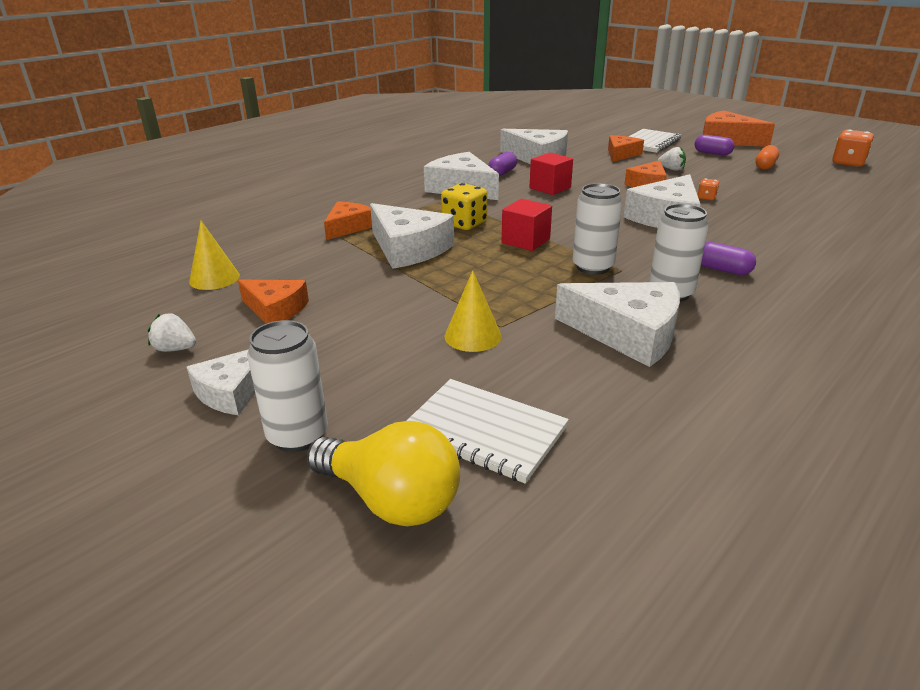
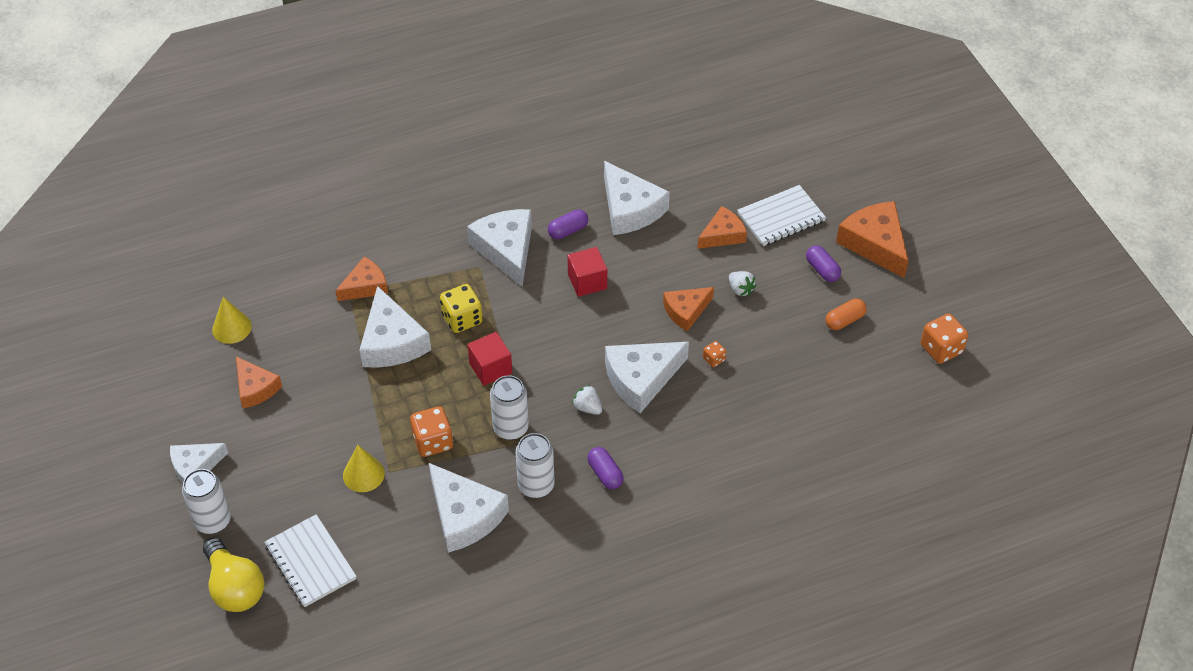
camera: 25 degrees right, 20 degrees up
white strawberry [148,314,196,352] -> white strawberry moved to [572,385,602,415]
none -> orange dice [410,406,453,457]

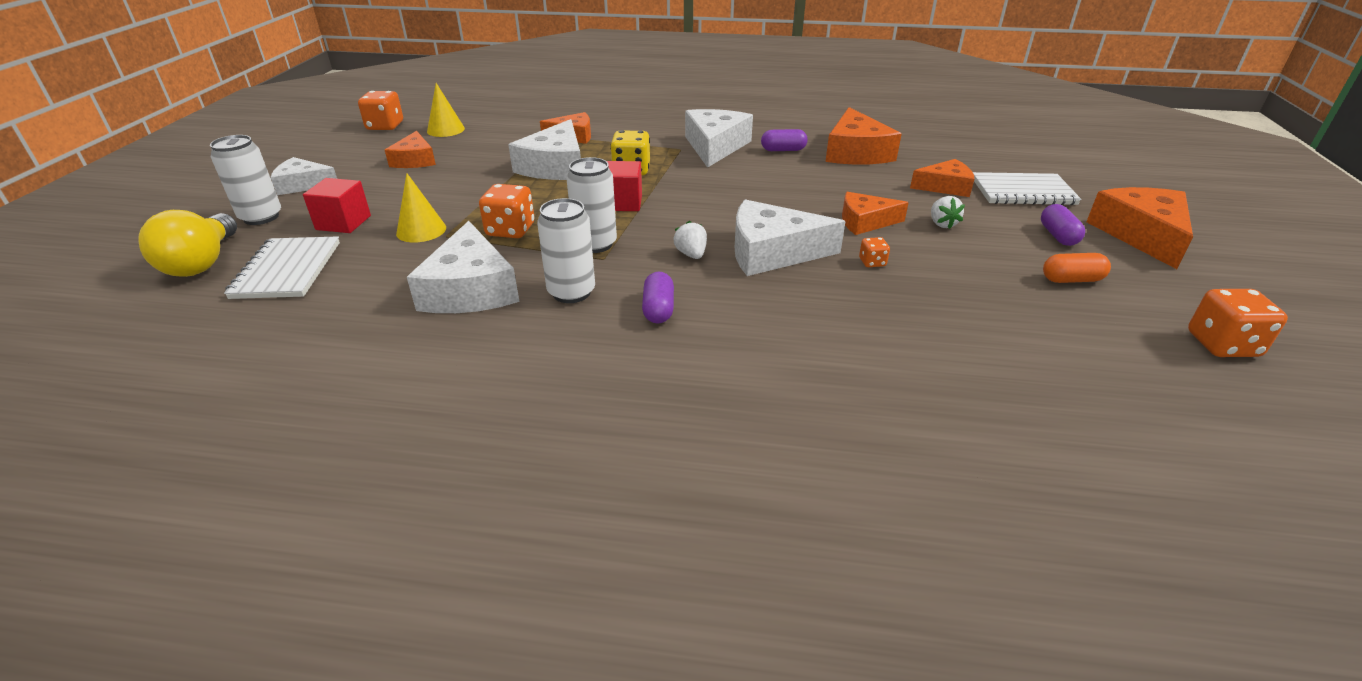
camera: 30 degrees right, 15 degrees down
red cube [567,247,607,297] -> red cube moved to [303,178,371,233]
white cheese [604,161,670,235] -> orange cheese [825,107,902,165]
none -> orange dice [358,91,403,130]

